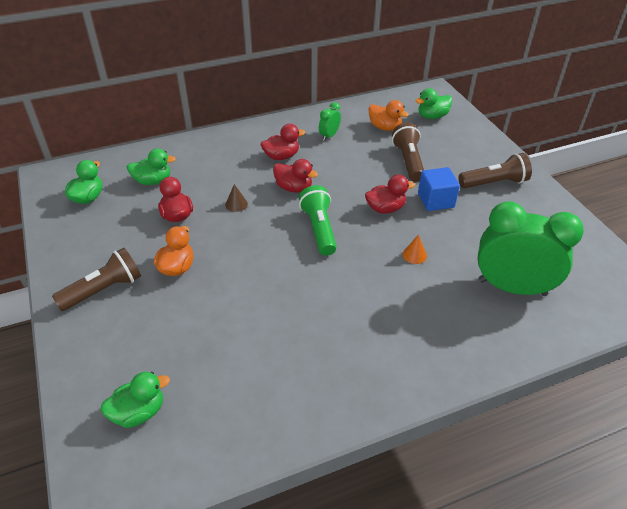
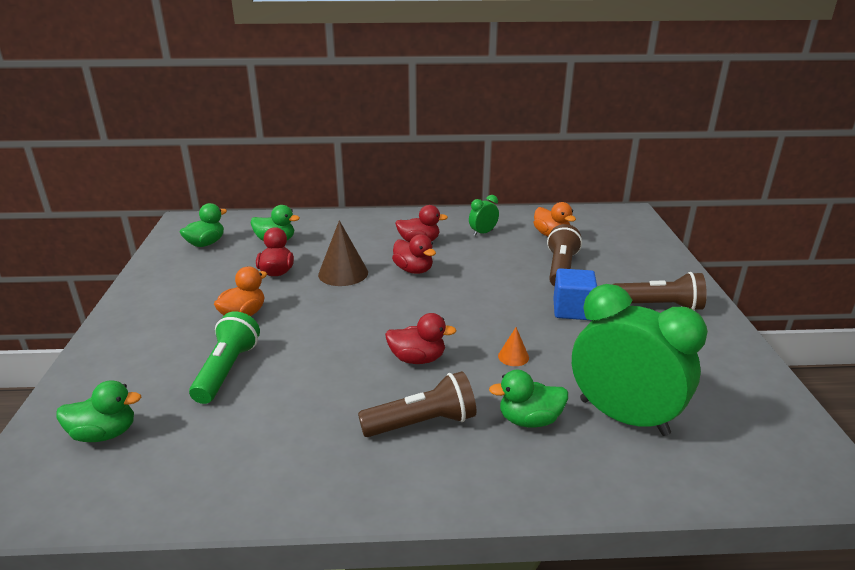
camera: 20 degrees right, 15 degrees down
brown flashlight [52,248,141,311] -> brown flashlight moved to [358,371,476,437]
brown cone [225,184,248,212] -> brown cone [318,220,368,286], size x1.97
green flashlight [299,185,337,256] -> green flashlight moved to [189,311,260,404]
red duck [365,175,415,214] -> red duck moved to [385,313,457,364]
green duck [415,88,452,119] -> green duck moved to [489,370,568,427]

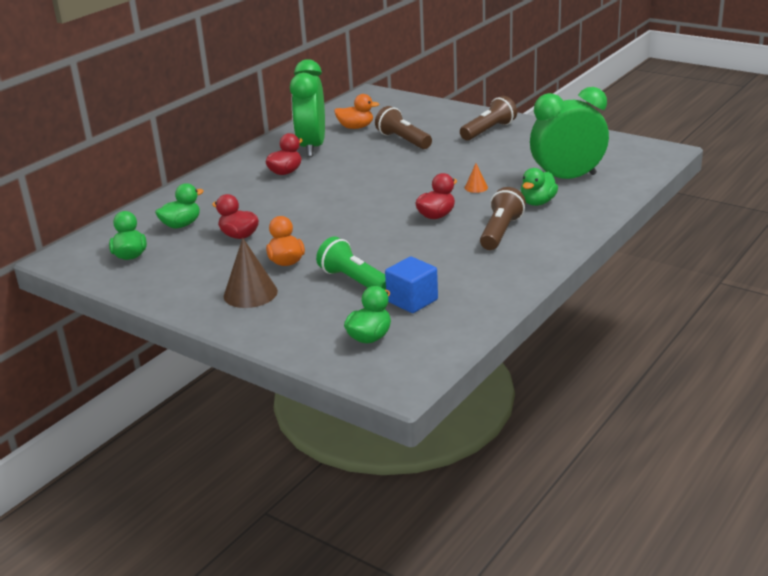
camera: 50 degrees left, 0 degrees up
brown cone [318,220,368,286] -> brown cone moved to [224,238,278,308]
red duck [392,234,436,274] -> none
green clock [469,195,499,236] -> green clock [290,59,325,157], size x2.31
blue cube [553,268,597,320] -> blue cube moved to [385,257,438,313]

